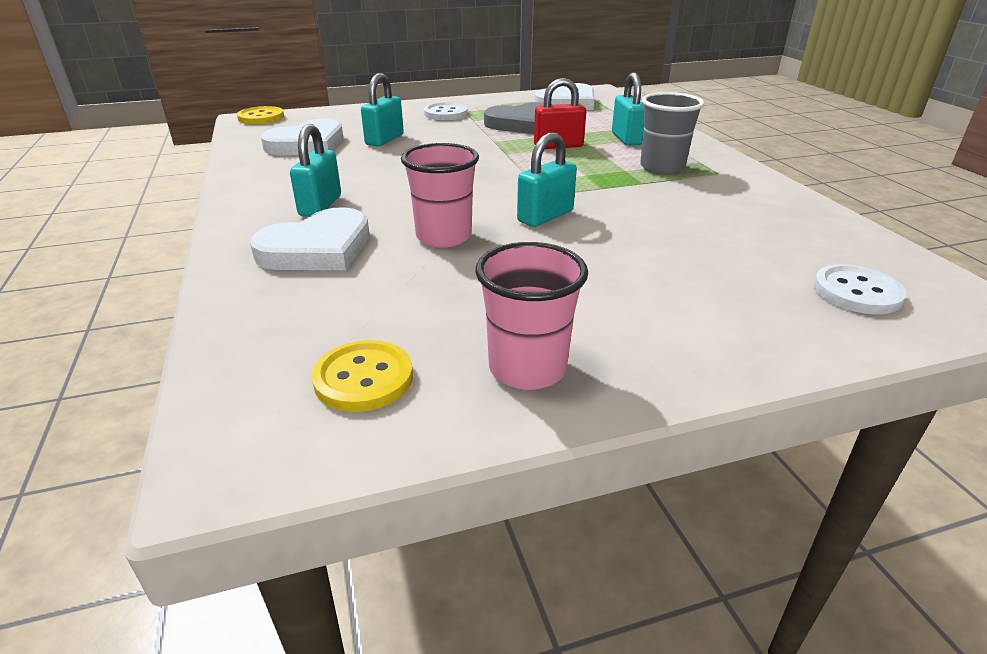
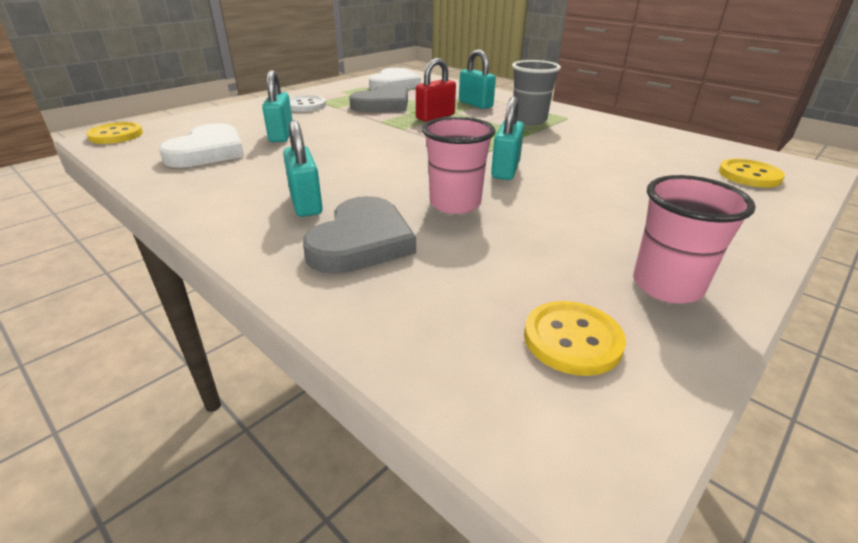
camera: 30 degrees left, 0 degrees up
white heart [250,207,369,270] -> grey heart [303,196,416,274]
white button [814,264,906,314] -> yellow button [719,159,785,188]

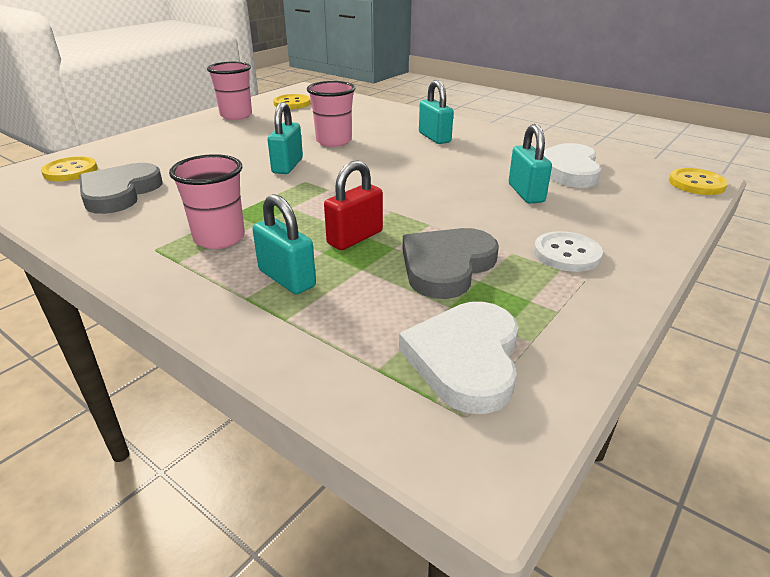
camera: 175 degrees right, 0 degrees up
grey heart [303,196,416,274] -> grey heart moved to [79,163,163,214]
grey cup [512,60,561,125] -> pink cup [169,154,245,249]

